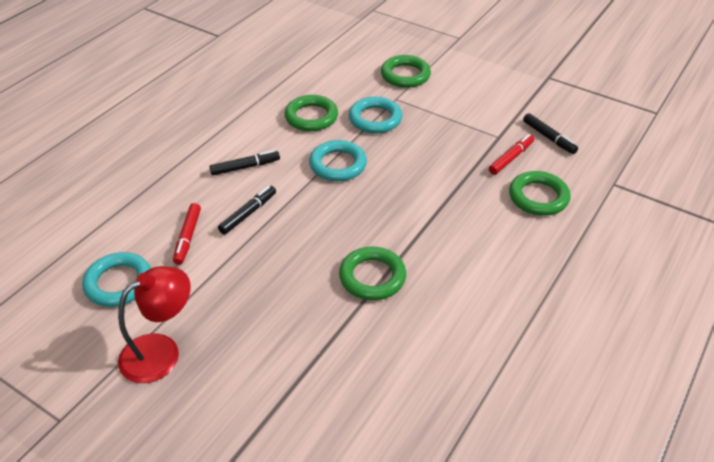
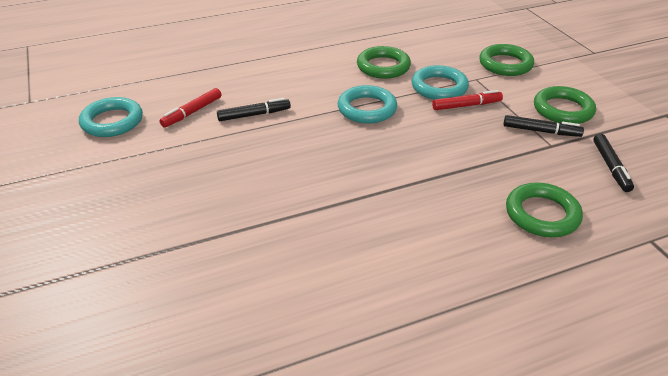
camera: 35 degrees right, 5 degrees down
red lamp [118,266,191,383] -> none
black marker [210,150,280,175] -> black marker moved to [503,115,584,137]
green ring [339,247,406,300] -> green ring moved to [534,86,596,124]
red marker [489,134,534,175] -> red marker moved to [432,90,503,110]

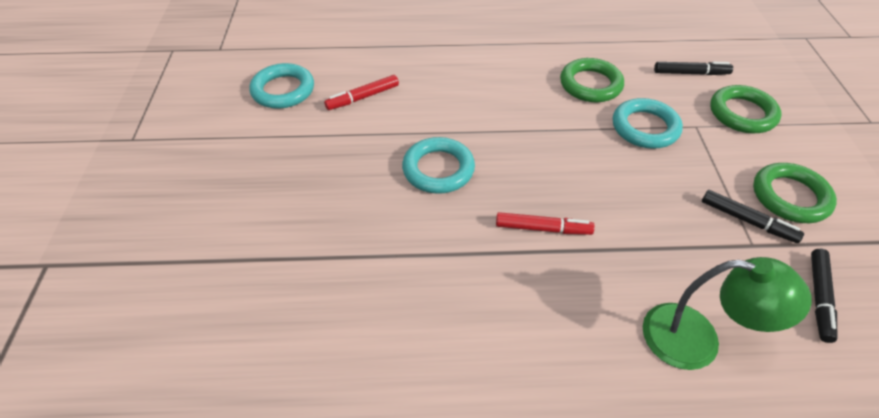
camera: 20 degrees right, 10 degrees up
black marker [217,98,291,121] -> black marker moved to [654,62,733,75]
turquoise ring [338,85,397,124] -> turquoise ring moved to [402,137,475,194]
red marker [432,90,503,110] -> red marker moved to [496,212,595,235]
green ring [506,182,583,237] -> green lamp [643,257,812,370]

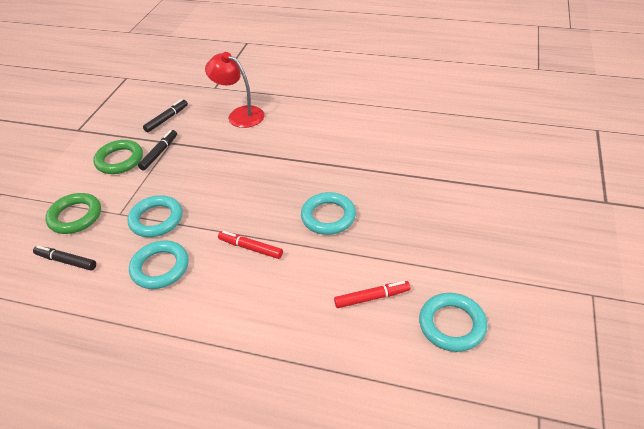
camera: 160 degrees left, 5 degrees down
red marker [496,212,595,235] -> red marker moved to [218,231,283,259]
green ring [560,58,624,102] -> turquoise ring [129,240,189,289]
green lamp [643,257,812,370] -> red lamp [205,52,265,128]
black marker [702,190,804,243] -> black marker turned 60 degrees clockwise [138,130,177,170]

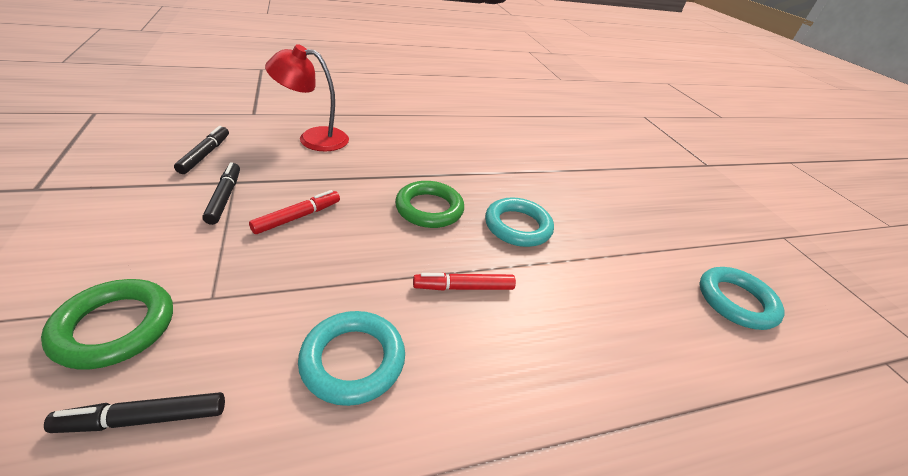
camera: 40 degrees left, 5 degrees down
green ring [93,140,143,174] -> green ring moved to [395,181,464,228]
turquoise ring [127,195,182,237] -> none
red marker [334,281,410,308] -> red marker moved to [249,190,340,234]

